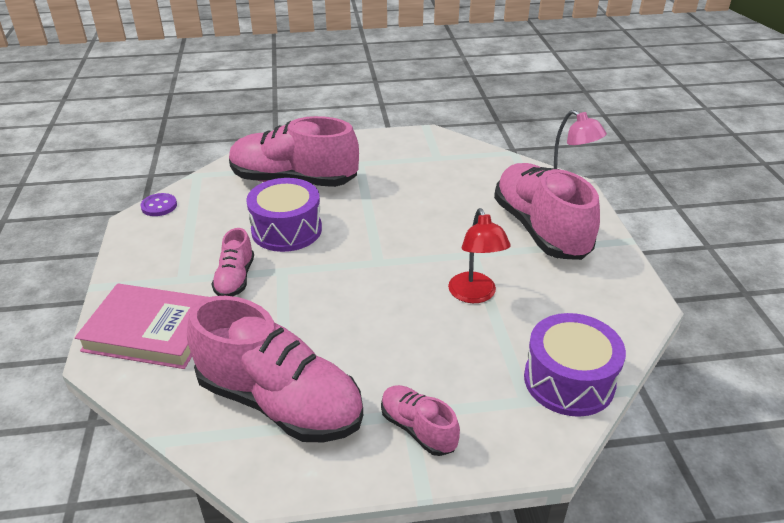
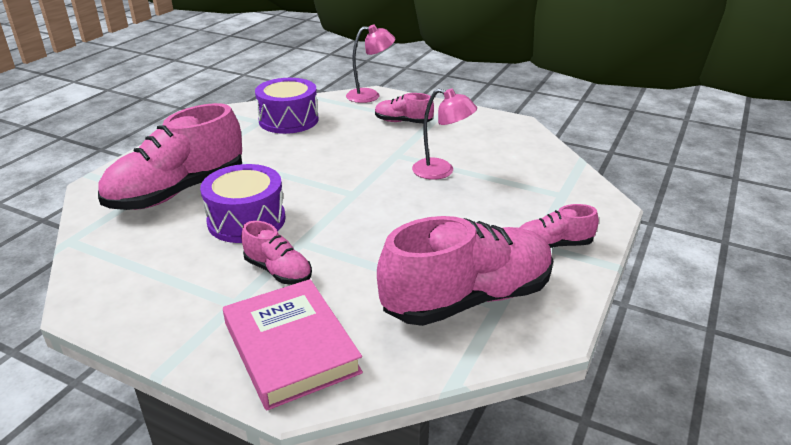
camera: 55 degrees left, 5 degrees down
pink book [75,284,208,369] -> pink book turned 75 degrees counterclockwise [223,279,363,410]
purple button [140,193,177,216] -> none
red lamp [448,208,511,303] -> pink lamp [412,88,477,180]
pink shoe [494,163,600,260] -> pink shoe [375,93,434,123], size x0.49
purple drum [524,313,626,417] -> purple drum moved to [255,78,318,134]

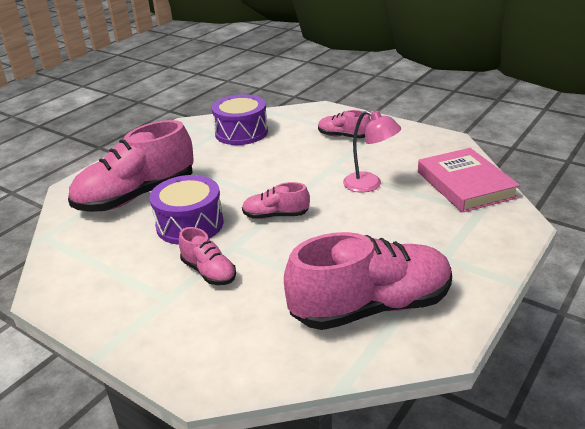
camera: 10 degrees right, 0 degrees up
pink book [223,279,363,410] -> pink book moved to [418,148,520,213]
pink lamp [346,24,395,103] -> none
pink shoe [519,204,599,248] -> pink shoe moved to [242,182,310,219]

